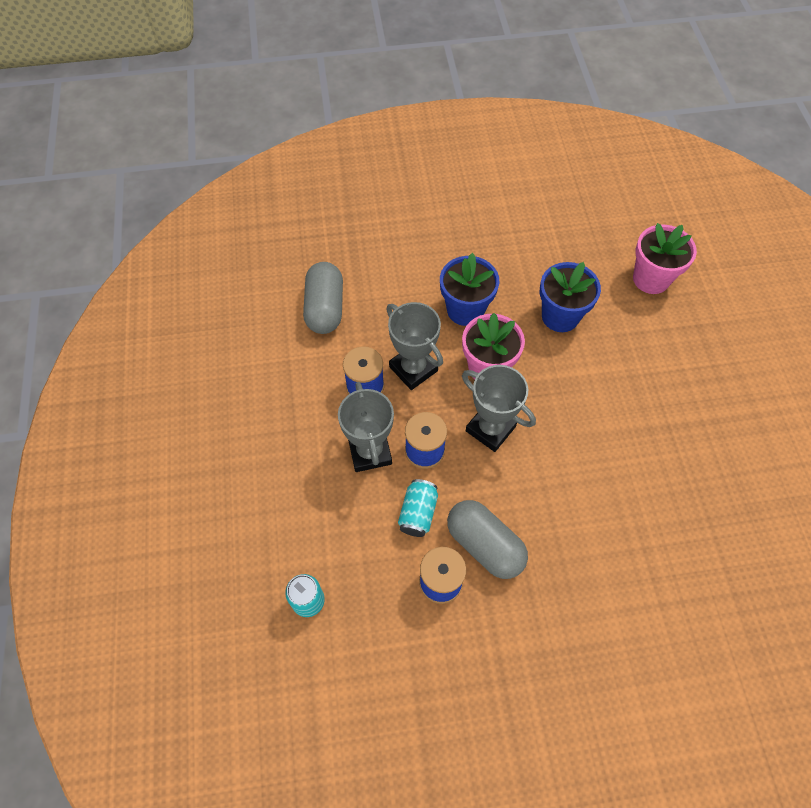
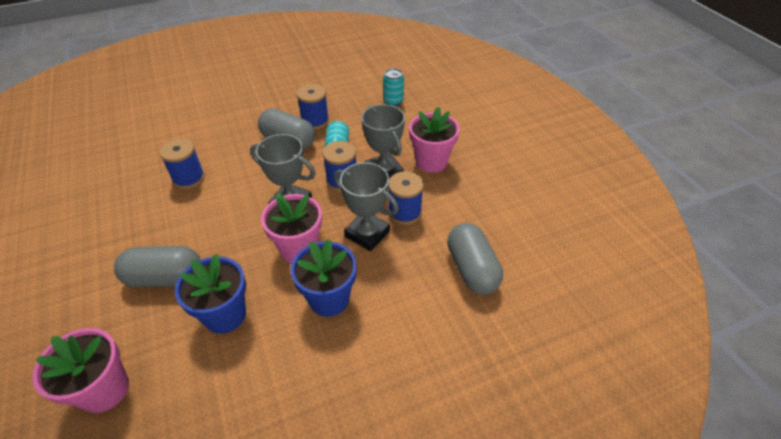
camera: 165 degrees right, 15 degrees down
none -> grey capsule [114,246,200,287]
none -> blue spool [159,139,205,189]
none -> pink flower pot [409,106,460,173]

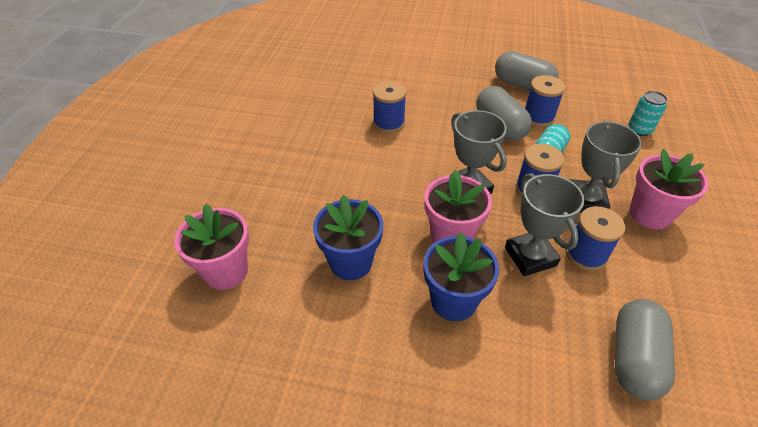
camera: 35 degrees right, 0 degrees up
grey capsule [114,246,200,287] -> grey capsule moved to [495,51,559,91]

